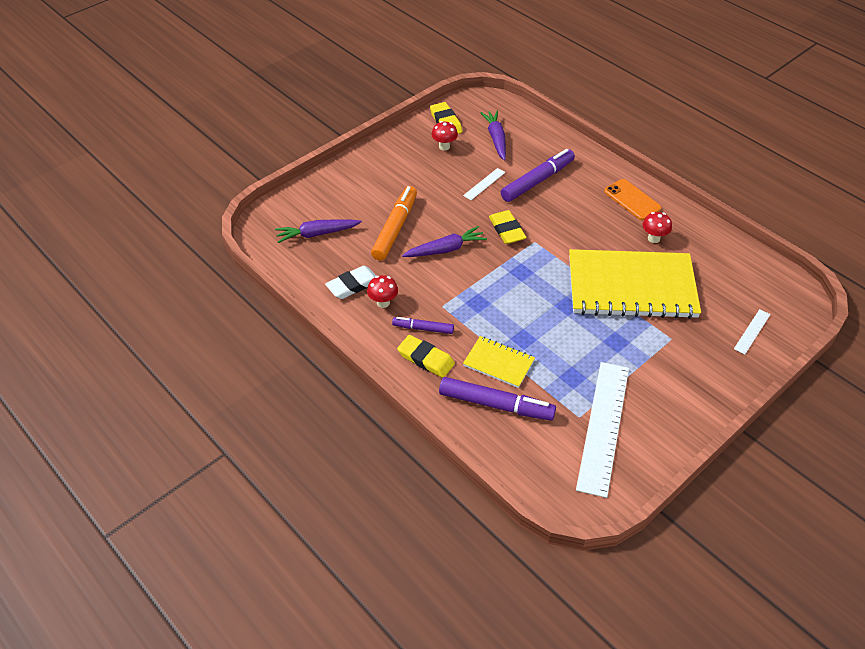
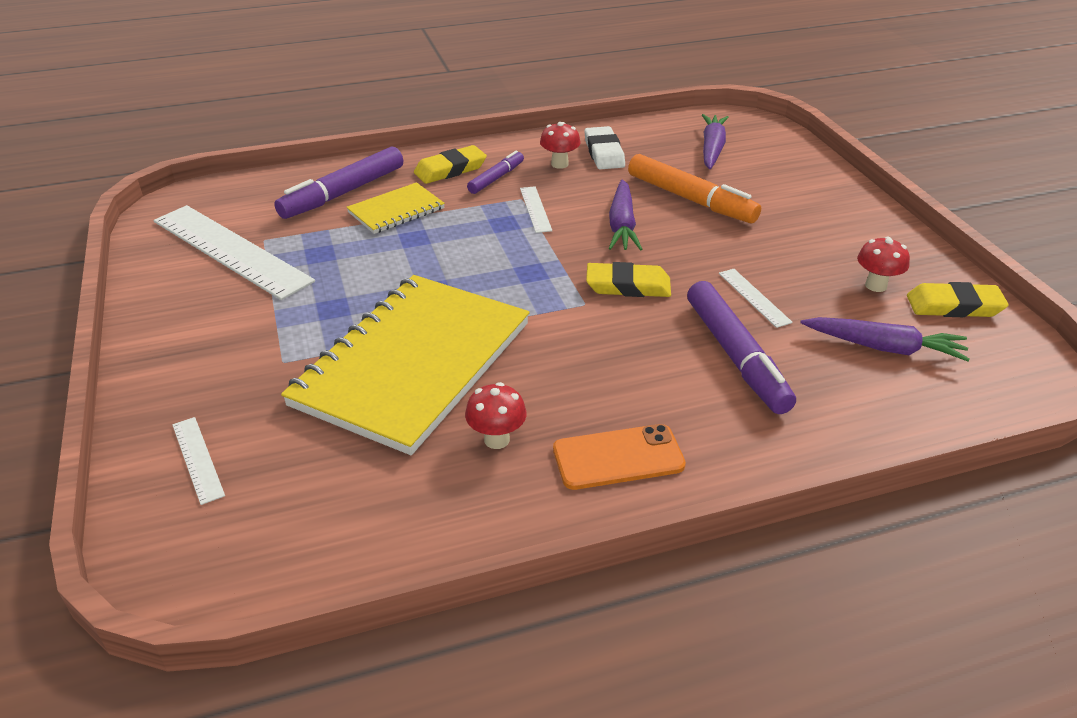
camera: 115 degrees right, 10 degrees down
none -> white ruler [520,186,552,233]

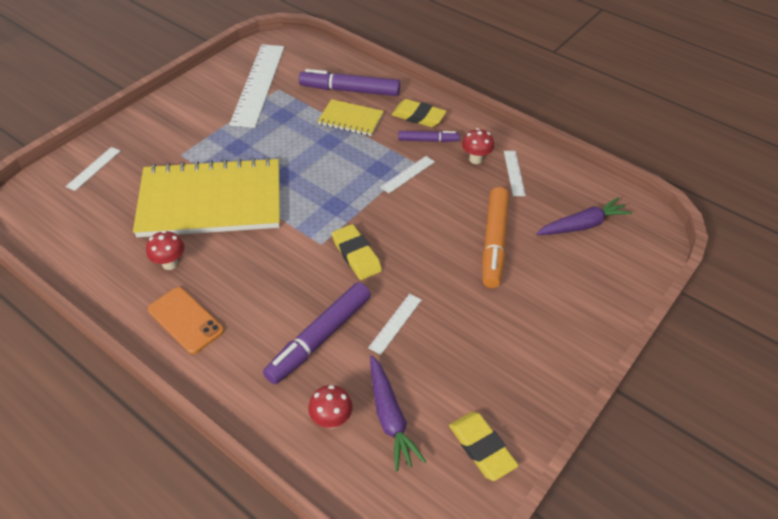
camera: 55 degrees right, 10 degrees up
white eraser [584,126,625,169] -> white ruler [504,151,526,196]
purple carrot [609,179,642,251] -> none
red mushroom [857,237,910,292] -> red mushroom moved to [308,385,353,429]

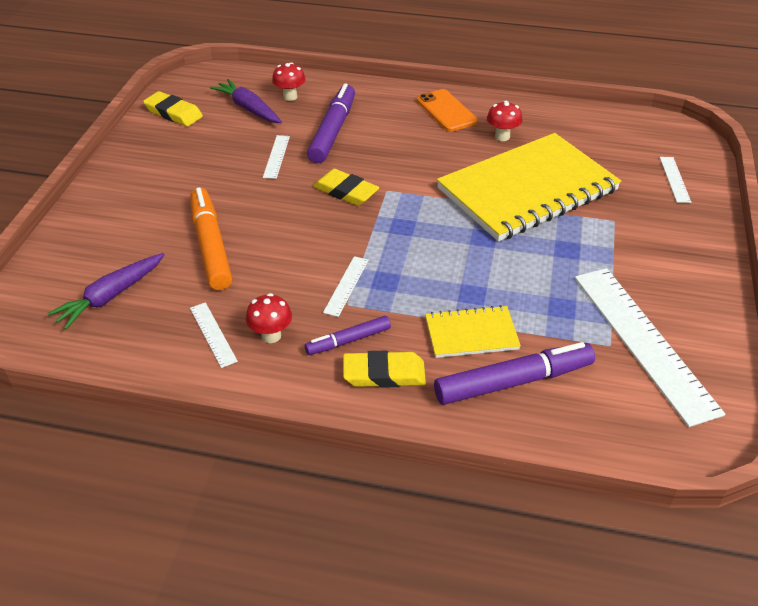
camera: 155 degrees right, 5 degrees down
orange phone [148,287,224,354] -> orange phone turned 45 degrees clockwise [417,89,478,132]

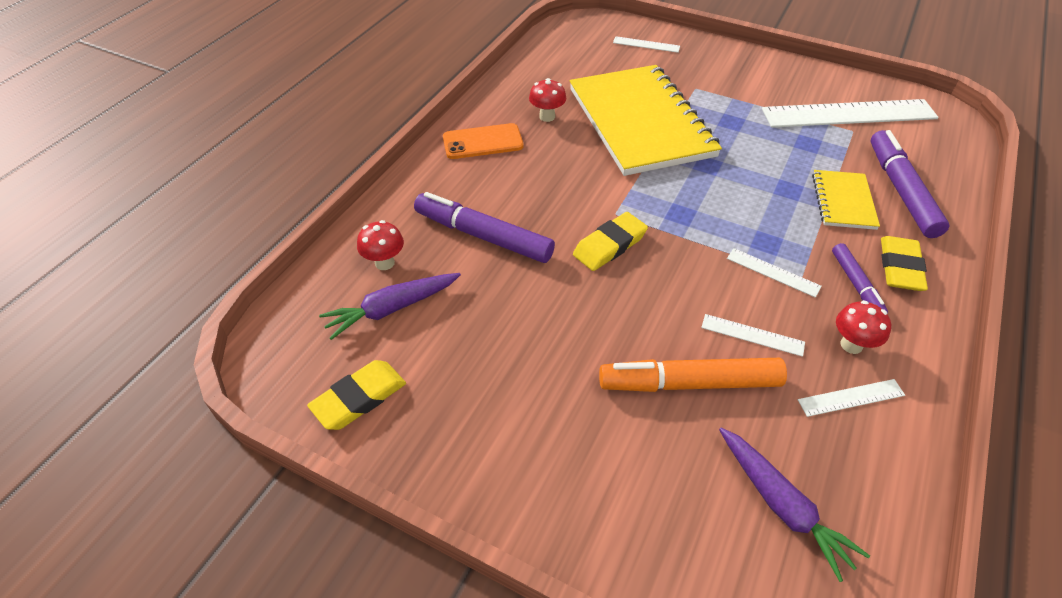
camera: 75 degrees left, 5 degrees up
white ruler [263,135,290,179] -> white ruler moved to [701,314,805,357]

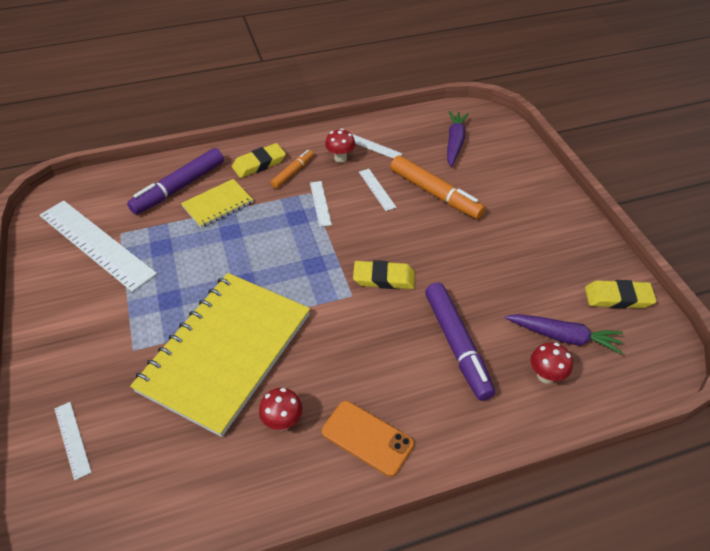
camera: 135 degrees left, 0 degrees up
purple marker [832,243,888,314] -> orange marker [270,150,314,189]

